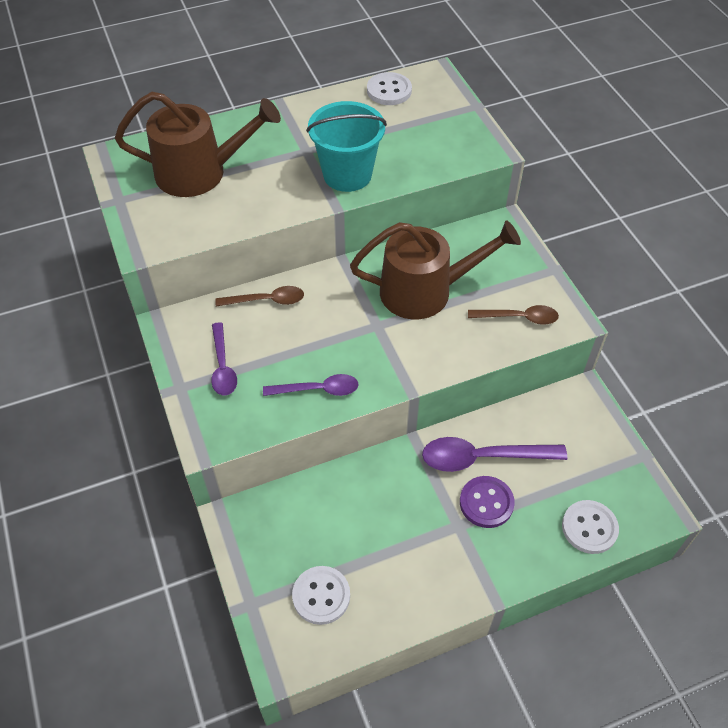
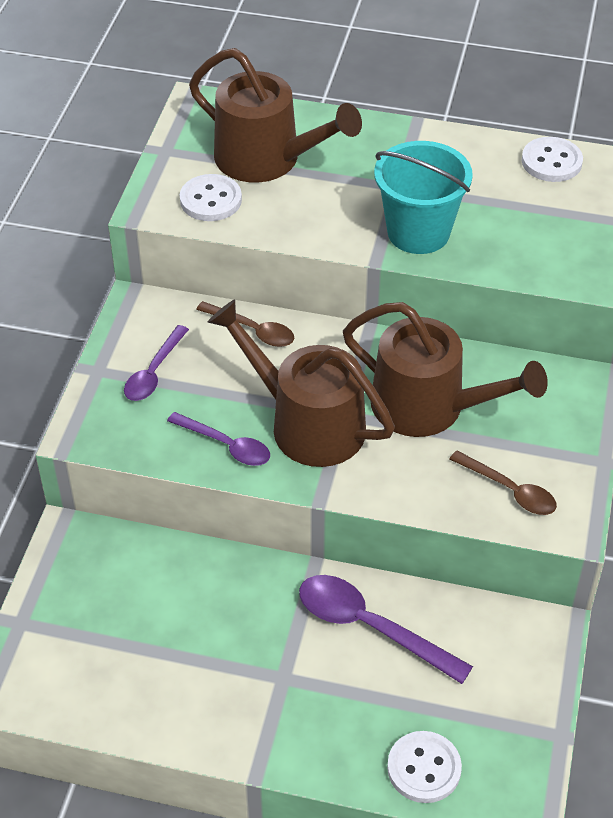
camera: 35 degrees right, 5 degrees down
white button [292,566,350,625] -> white button moved to [180,174,242,221]
purple button [460,476,515,528] -> none
none -> brown watering can [207,300,395,467]

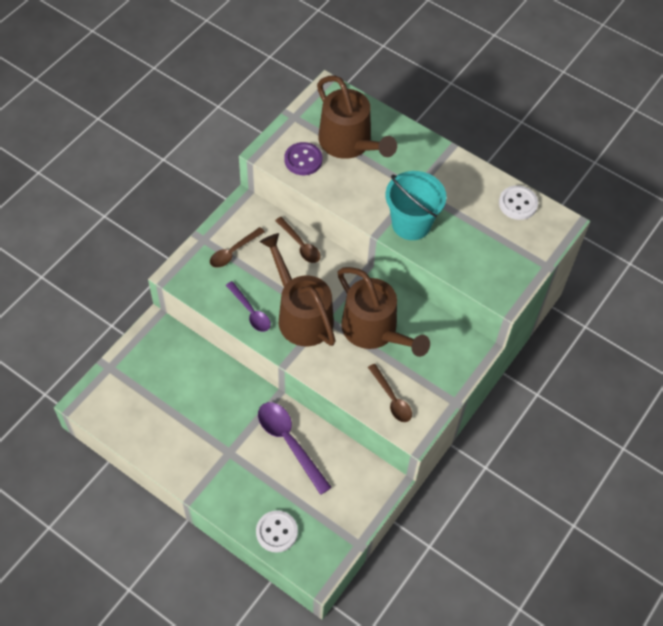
camera: 20 degrees right, 10 degrees up
purple spoon [124,325,189,401] -> brown spoon [210,227,265,268]
white button [180,174,242,221] -> purple button [284,142,323,175]

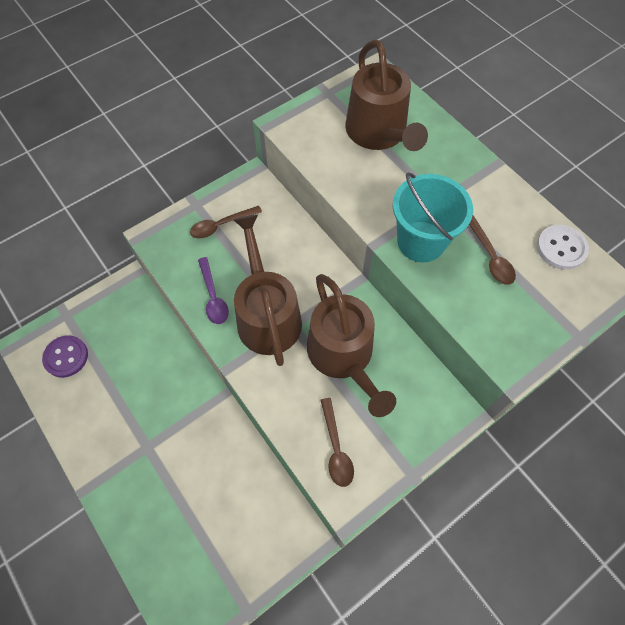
camera: 20 degrees right, 5 degrees up
white button [256,510,298,553] -> none
purple spoon [258,402,332,495] -> none
brown spoon [275,217,321,263] -> brown spoon moved to [469,215,516,285]
purple button [284,142,323,175] -> purple button moved to [42,335,88,378]

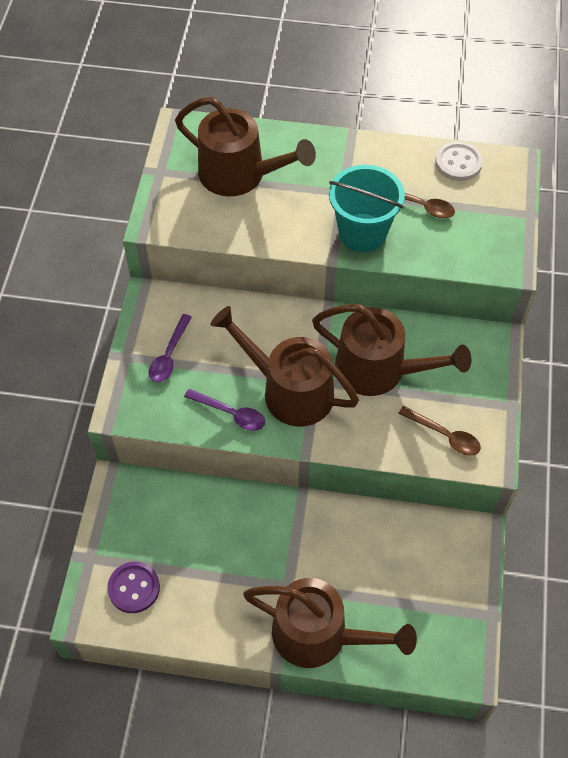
camera: 45 degrees left, 5 degrees down
brown spoon [190,206,262,239] -> purple spoon [149,314,192,382]
none -> brown watering can [243,578,417,668]

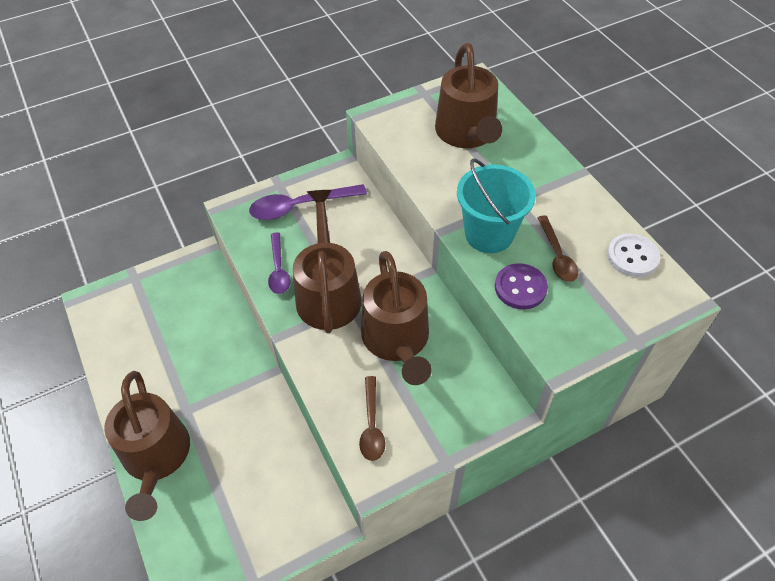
camera: 55 degrees right, 5 degrees down
purple button [107,562,160,613] -> purple button moved to [495,263,548,309]
purple spoon [149,314,192,382] -> purple spoon [249,184,367,220], size x1.57

